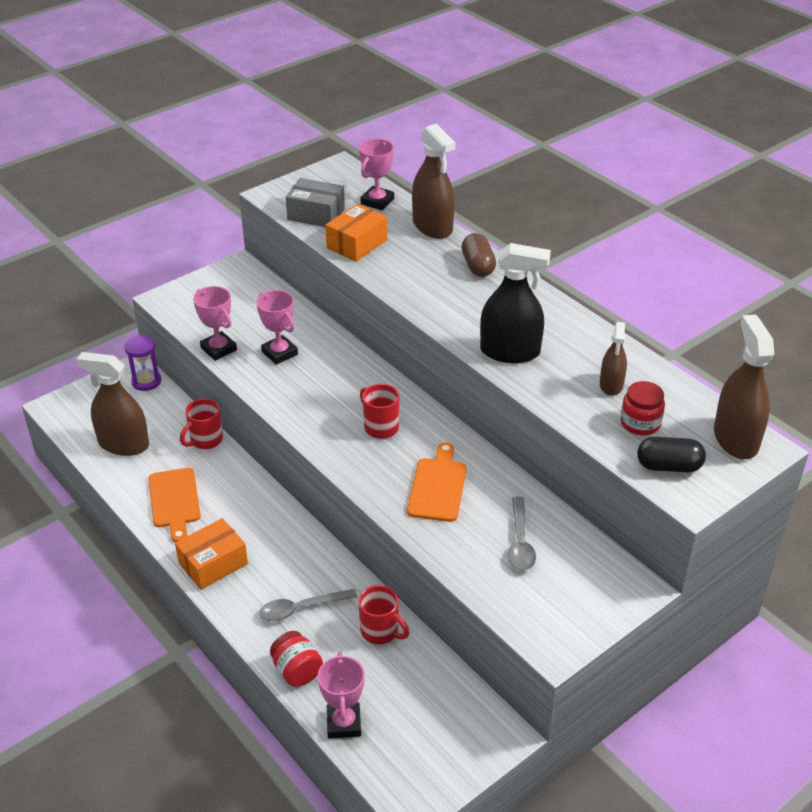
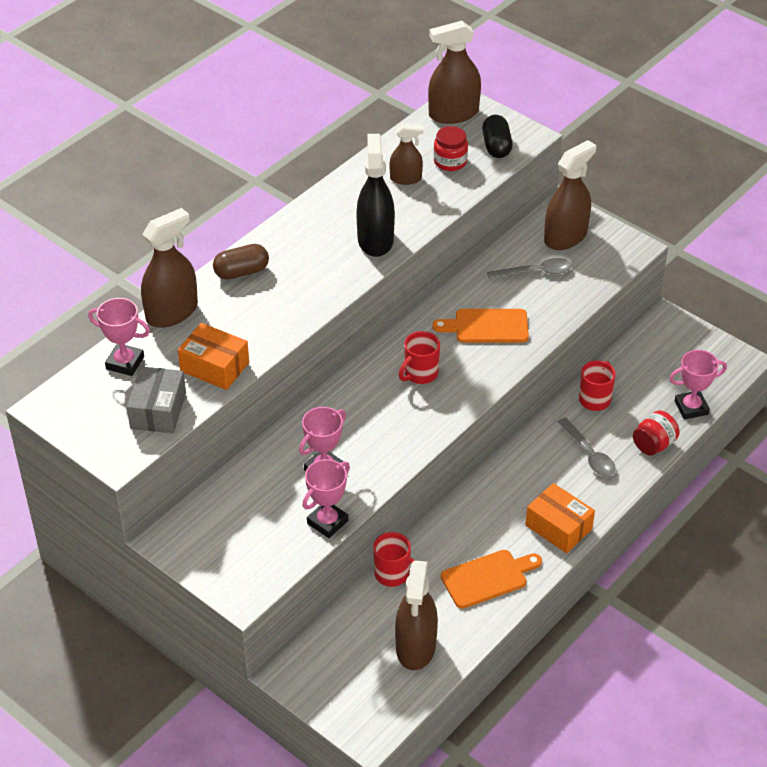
camera: 100 degrees left, 5 degrees up
purple hourglass [124,335,161,391] -> none
none -> brown spray bottle [544,140,596,250]

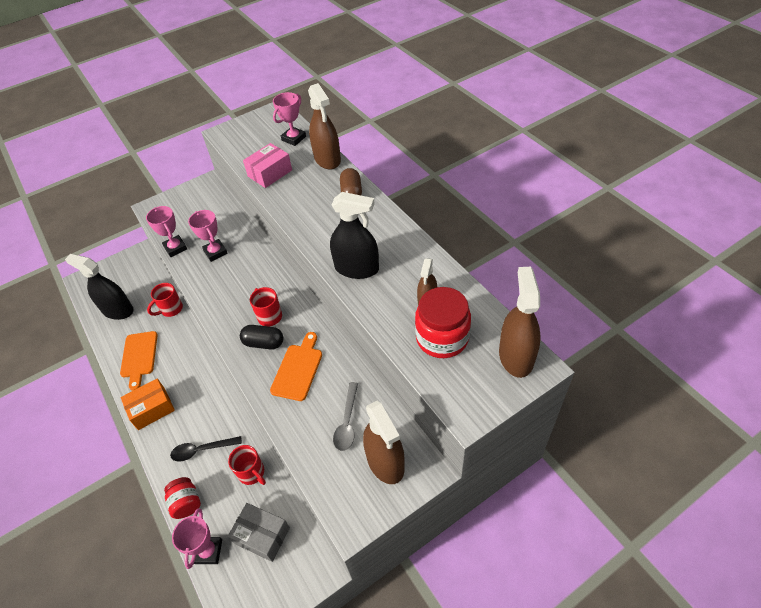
camera: 110 degrees right, 5 degrees up
grey box [127,367,186,433] -> grey box moved to [228,503,290,562]
orange box [178,323,249,390] -> pink box [243,143,292,188]
brown spray bottle [395,560,438,670] -> black spray bottle [65,254,133,320]
red jar [434,126,468,171] -> red jar [415,287,471,358], size x1.65
black capsule [482,115,513,158] -> black capsule moved to [240,325,284,349]
grey spoon [558,417,615,476] -> black spoon [170,436,242,462]

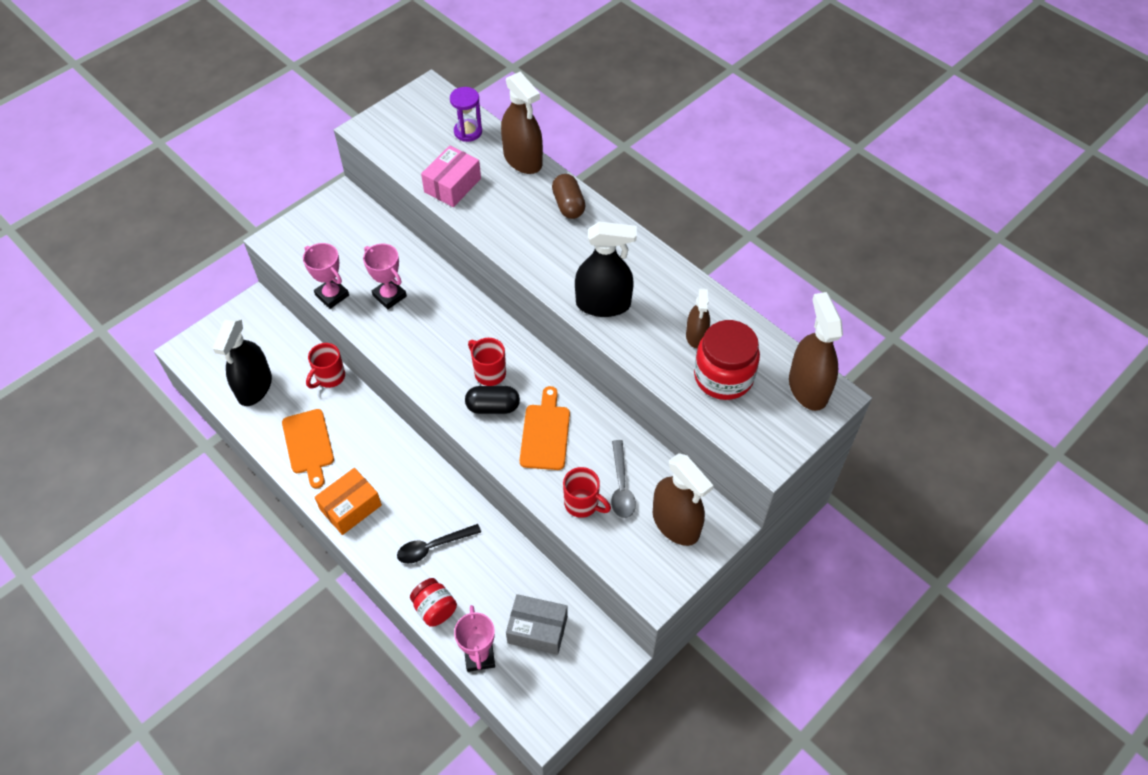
camera: 15 degrees left, 5 degrees up
black spray bottle [65,254,133,320] -> black spray bottle turned 90 degrees counterclockwise [212,318,272,406]
red mug [228,445,266,485] -> red mug moved to [563,467,611,518]
pink trophy [273,92,306,146] -> purple hourglass [450,87,482,142]

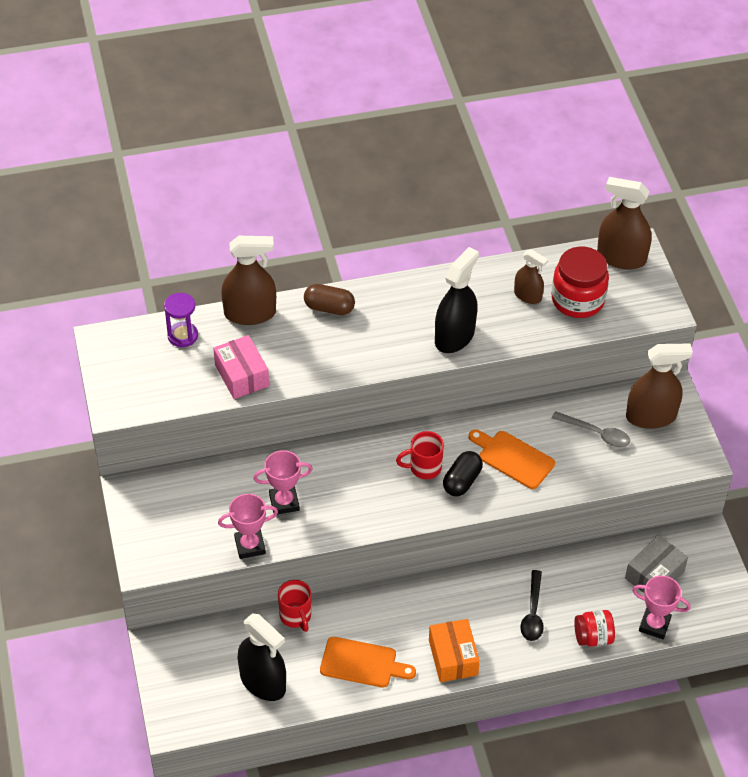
camera: 60 degrees left, 5 degrees down
red mug [563,467,611,518] -> none

